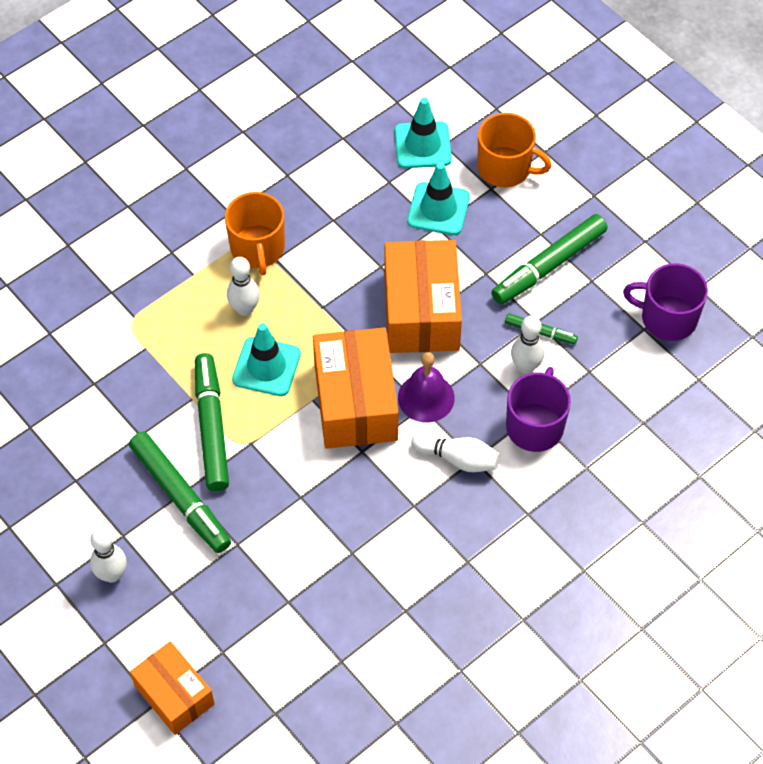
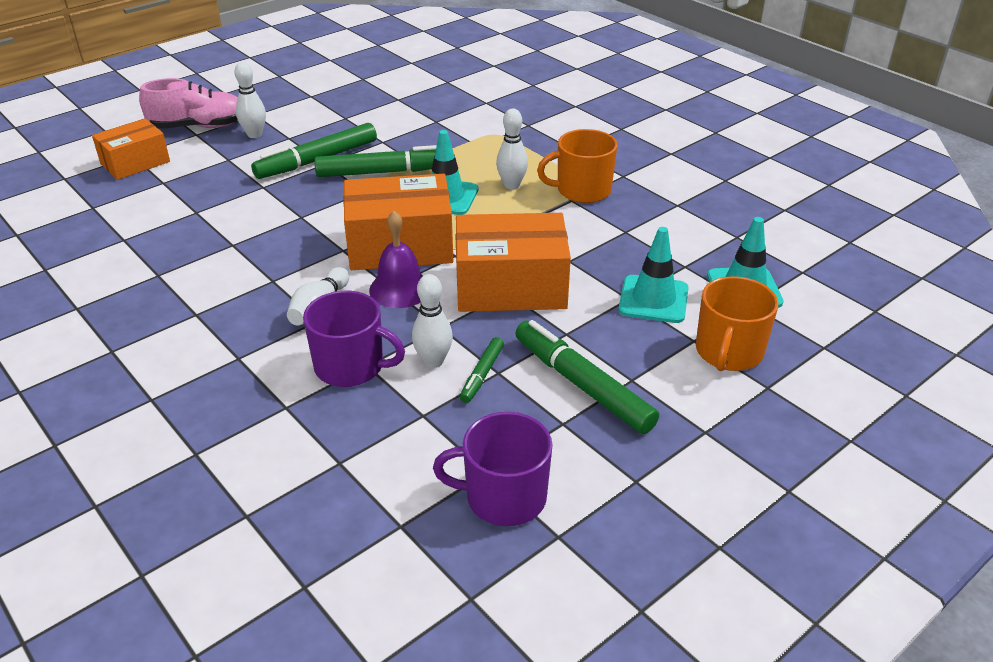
camera: 90 degrees right, 20 degrees down
purple mug [623,263,708,341] -> purple mug turned 105 degrees counterclockwise [433,412,553,526]
none -> pink shoe [139,78,238,129]

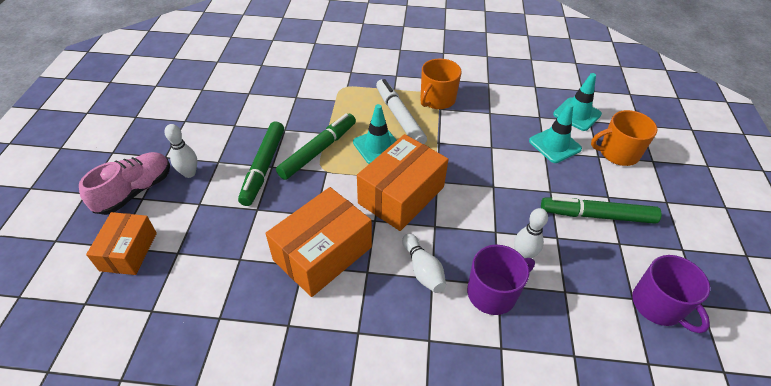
camera: 45 degrees left, 10 degrees up
purple bell [369,211,423,308] -> none
purple mug [433,412,553,526] -> purple mug turned 75 degrees counterclockwise [632,255,710,333]
orange box [456,213,571,312] -> orange box moved to [266,187,372,297]
green marker [460,337,504,403] -> none
white bowling pin [496,109,528,189] -> white marker [376,79,427,144]
orange mug [696,276,779,371] -> orange mug turned 105 degrees clockwise [591,110,658,166]

